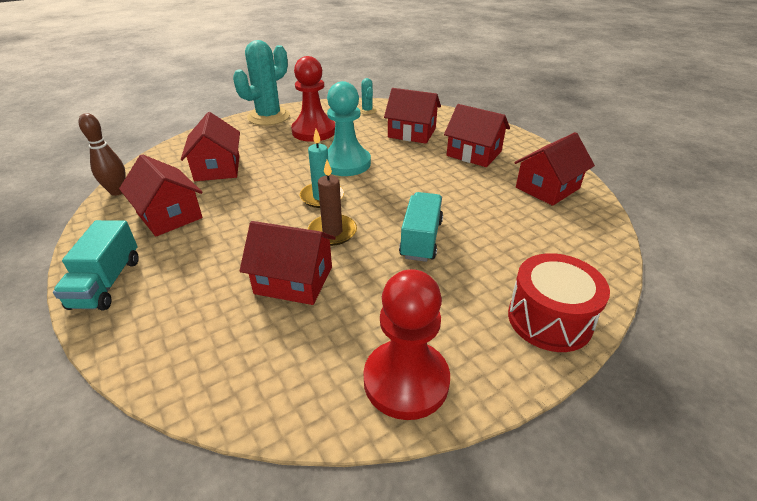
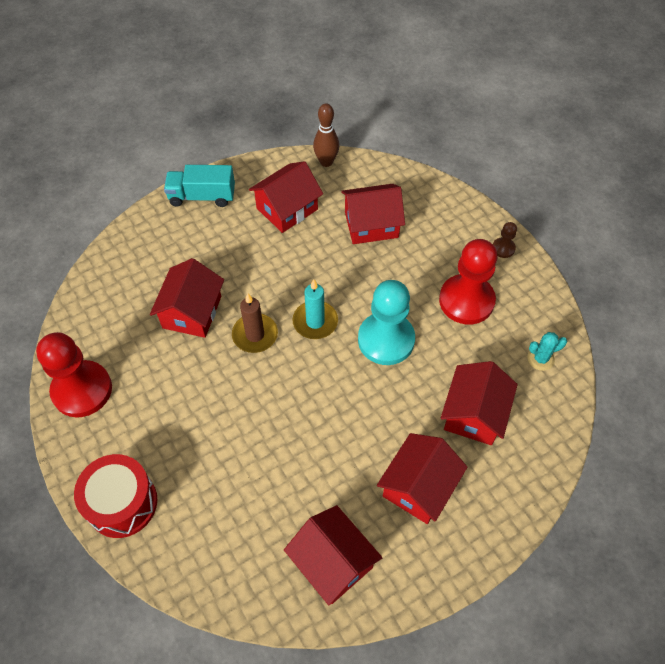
camera: 90 degrees right, 20 degrees up
turquoise cactus [233,40,290,126] -> brown pawn [493,222,517,258]
turquoise truck [399,192,443,262] -> none

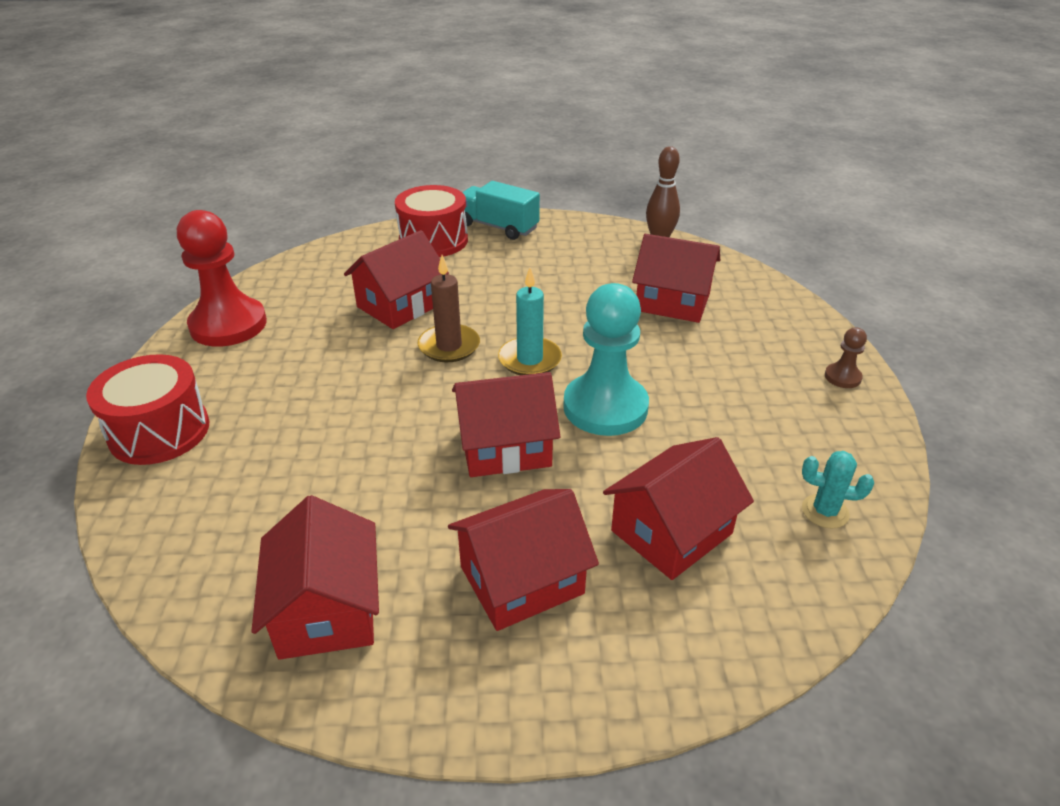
camera: 30 degrees right, 20 degrees down
red house [249,161,323,233] -> red house moved to [452,372,560,477]
red pawn [439,239,497,325] -> none
none -> red drum [395,185,468,257]

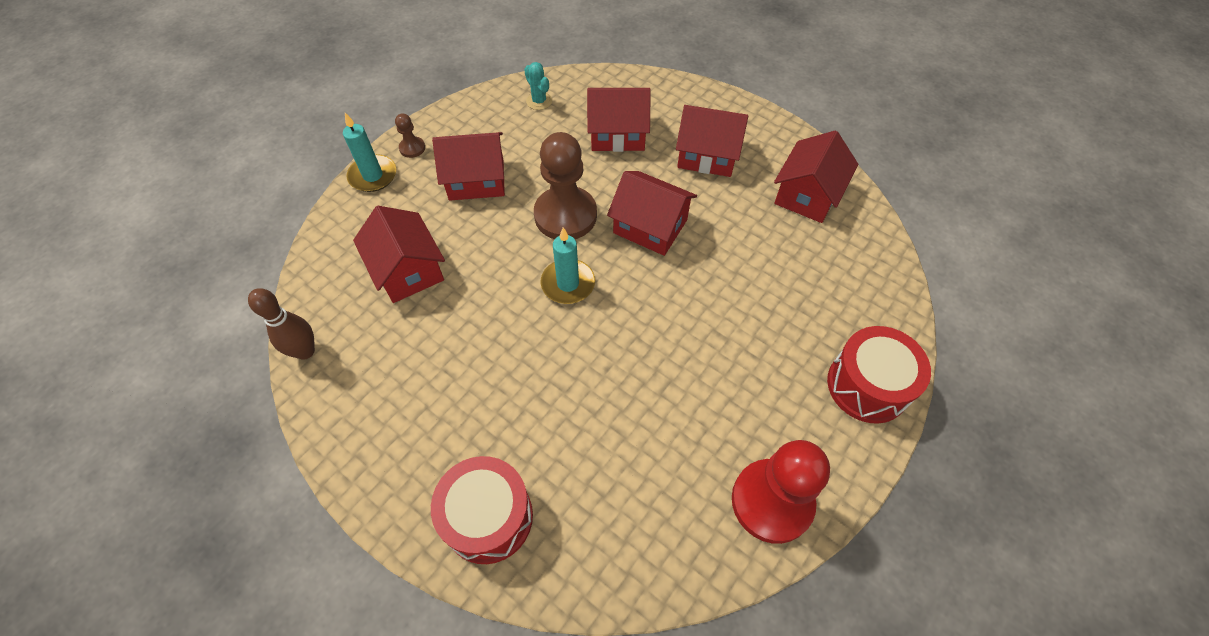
camera: 140 degrees left, 20 degrees up
red house [344,230,449,329] -> red house moved to [432,132,505,201]
brown candle [418,255,480,362] -> none
turquoise truck [462,181,540,240] -> none
turquoise pawn [563,283,649,436] -> brown pawn [534,132,597,239]
none -> turquoise candle [343,113,396,192]

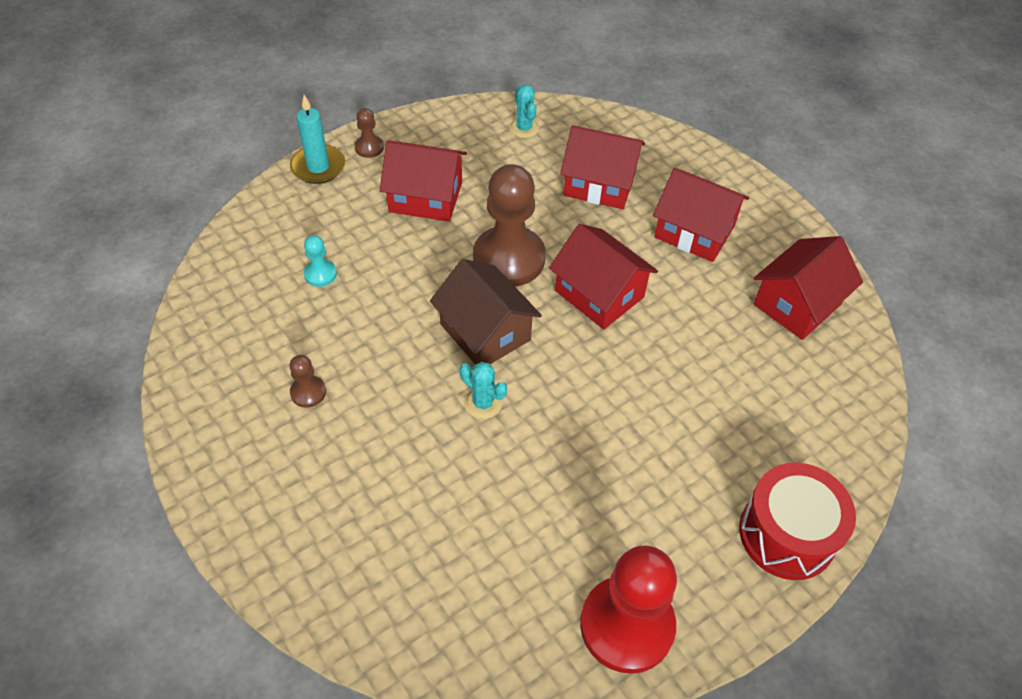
camera: 15 degrees right, 5 degrees down
brown bowling pin [248,288,315,360] -> none
red house [353,206,445,303] -> turquoise pawn [304,235,337,287]
red drum [431,456,533,564] -> none
turquoise candle [540,227,595,304] -> brown house [430,259,542,365]
none -> brown pawn [290,355,326,408]
none -> turquoise cactus [460,362,507,419]

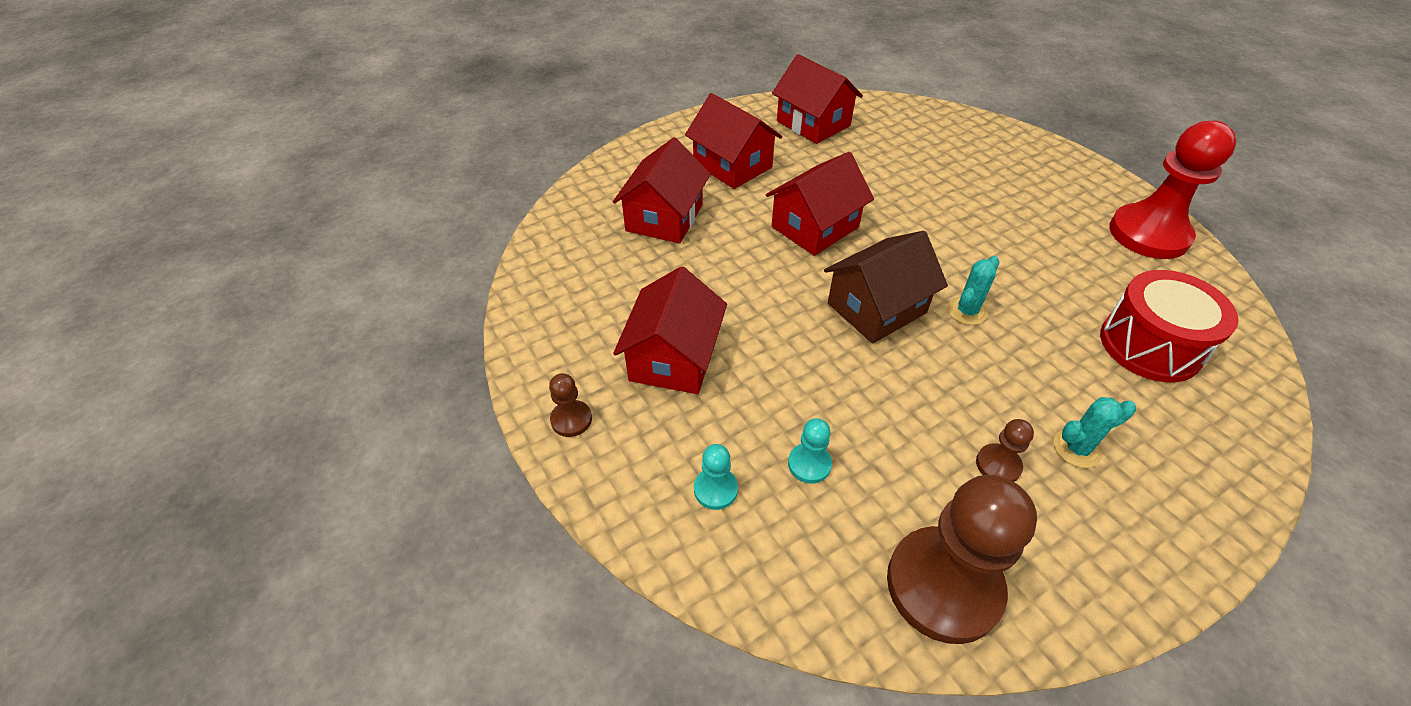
camera: 85 degrees left, 5 degrees down
turquoise candle [290,95,345,184] -> none
brown pawn [473,164,546,286] -> brown pawn moved to [887,475,1037,644]
turquoise cactus [509,85,539,138] -> turquoise cactus moved to [1054,397,1136,468]
red house [653,168,749,262] -> red house turned 75 degrees counterclockwise [685,93,782,189]
red drum [739,463,856,580] -> red drum moved to [1100,270,1239,382]
none -> turquoise pawn [694,444,738,510]

